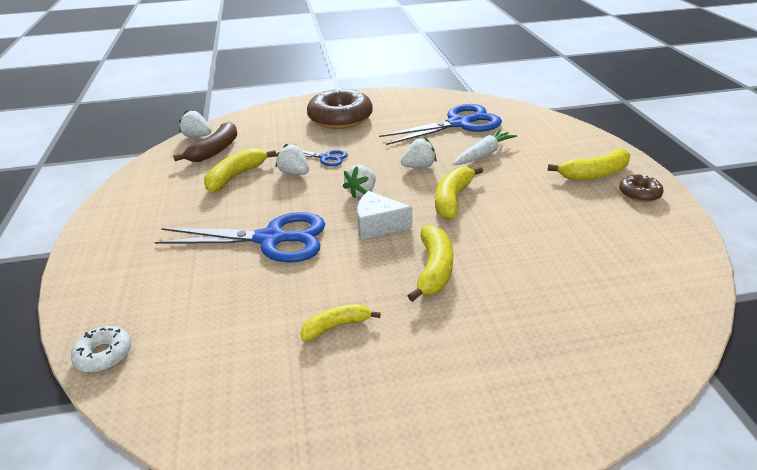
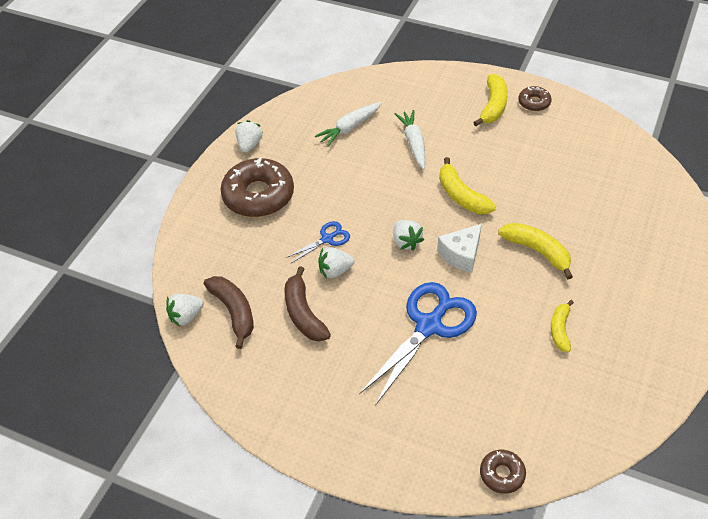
camera: 55 degrees left, 15 degrees up
white donut [71,326,131,373] -> brown donut [480,450,526,494]
yellow banana [204,148,276,193] -> brown banana [284,266,331,342]
blue scissors [379,104,502,145] -> white carrot [315,102,382,147]
white strawberry [401,138,436,168] -> white strawberry moved to [235,120,263,153]

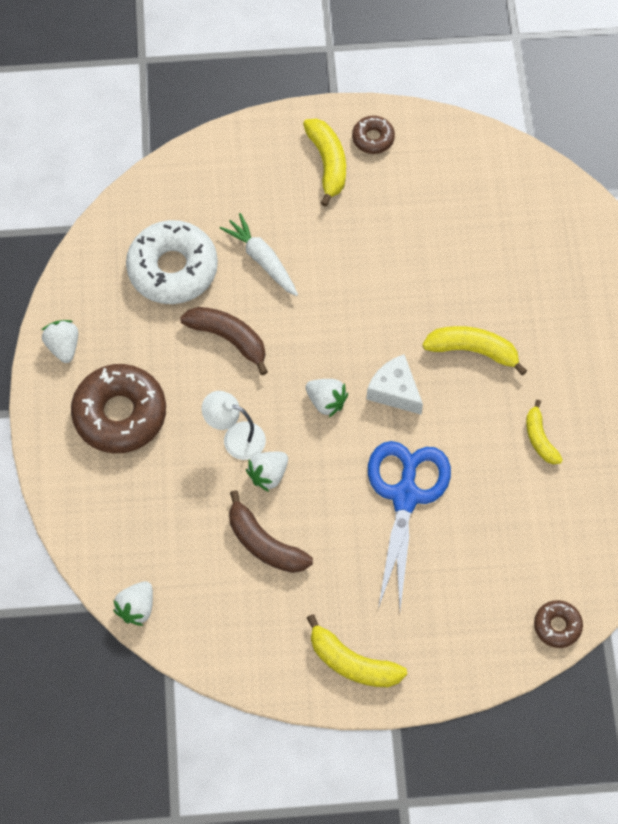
camera: 30 degrees left, 15 degrees up
brown banana [204,276,254,349] -> brown banana moved to [180,307,268,375]
blue scissors [286,221,350,264] -> white lamp [202,391,266,460]
white carrot [315,102,382,147] -> white donut [126,220,218,304]
white cheese [437,224,482,273] -> white cheese turned 120 degrees clockwise [366,354,423,414]
yellow banana [439,157,496,214] -> yellow banana moved to [307,614,407,687]

